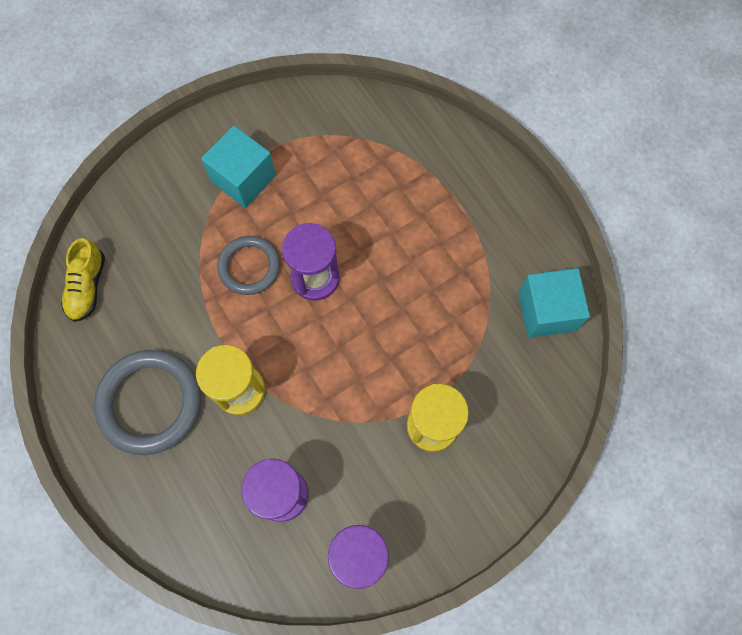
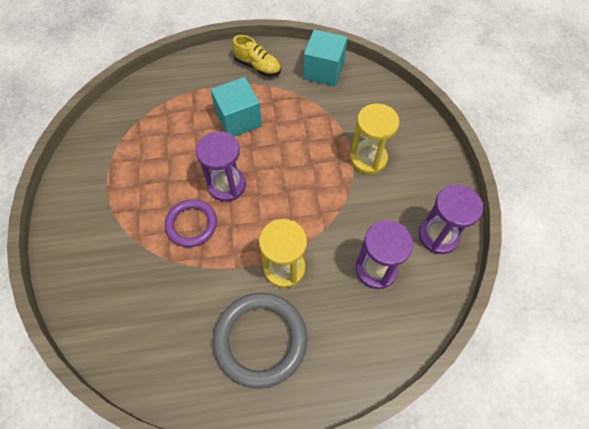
camera: 65 degrees left, 10 degrees down
yellow shoe [61,238,105,322] -> yellow shoe moved to [232,35,281,76]
turquoise cube [201,126,276,208] -> turquoise cube moved to [210,77,262,137]
grey ring [217,236,280,295] -> purple ring [165,199,217,247]

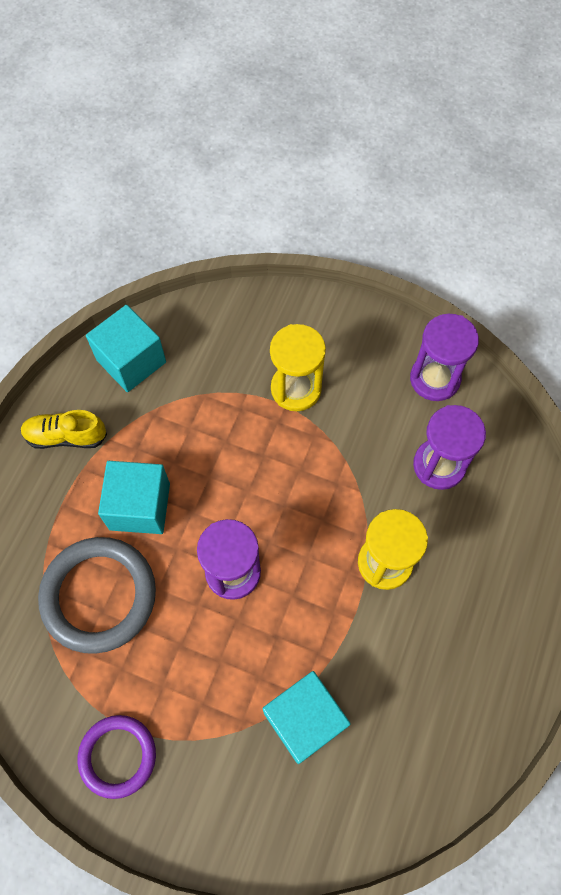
camera: 60 degrees left, 5 degrees up
purple ring [165,199,217,247] -> purple ring moved to [77,715,156,799]
grey ring [213,293,307,389] -> grey ring moved to [38,537,156,654]
yellow shoe [232,35,281,76] -> yellow shoe turned 150 degrees counterclockwise [21,410,107,449]
none -> turquoise cube [263,671,351,764]

